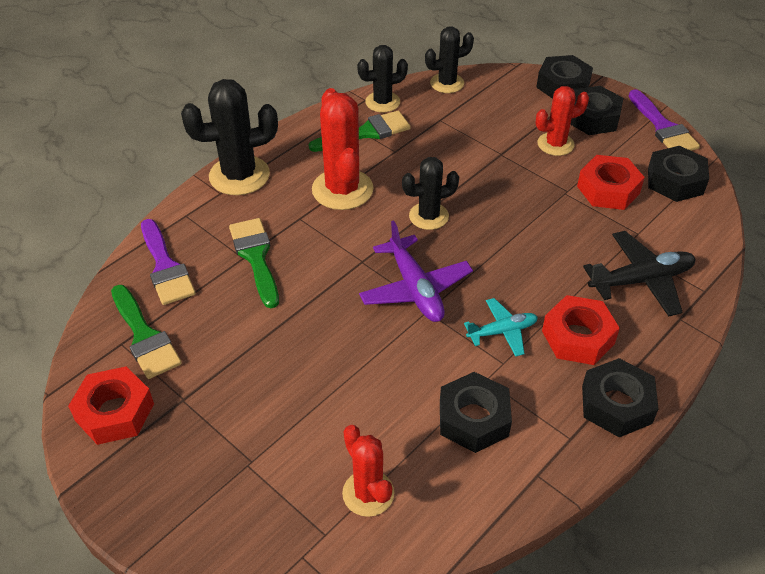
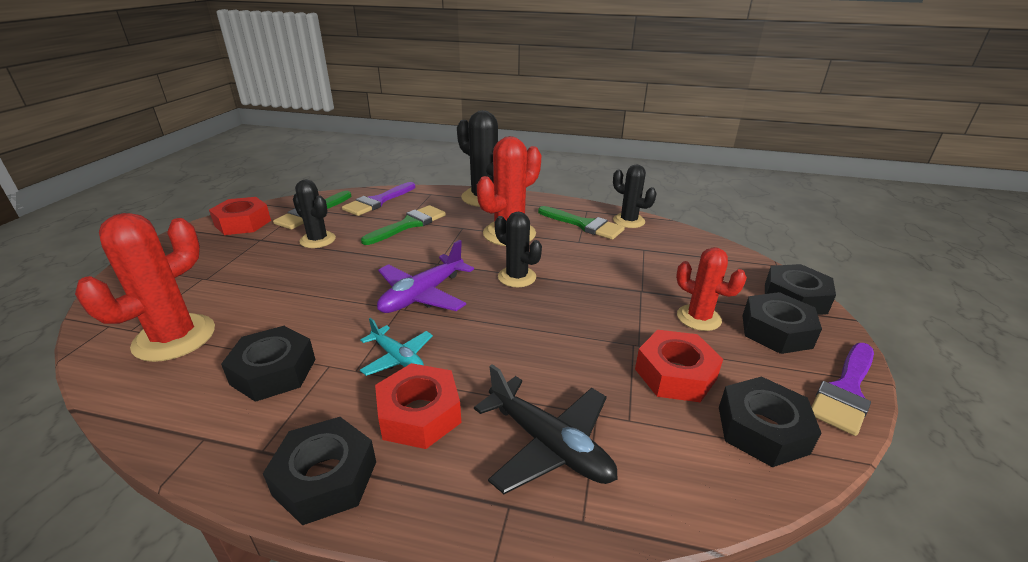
camera: 60 degrees right, 15 degrees down
red cactus [342,425,394,517] -> red cactus [75,213,215,362], size x1.59
black cactus [425,27,474,93] -> black cactus moved to [293,179,336,248]

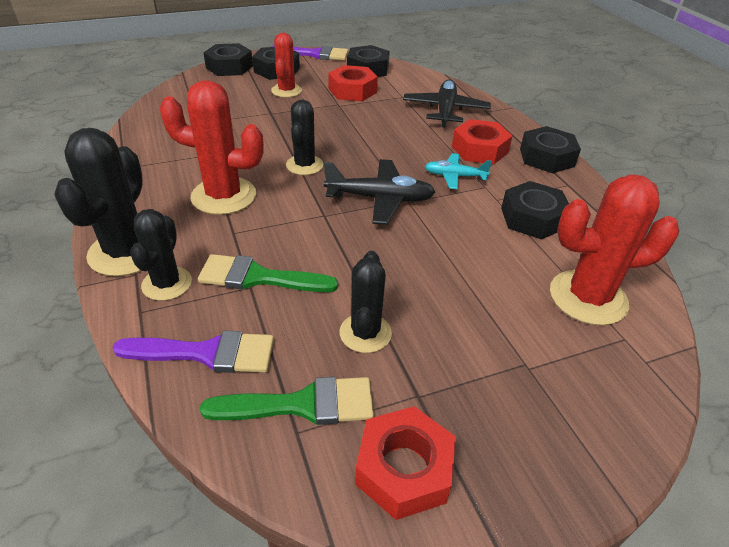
camera: 125 degrees left, 10 degrees up
turquoise plane [360,318,433,376] -> turquoise plane turned 90 degrees counterclockwise [425,153,492,189]
purple plane [377,240,474,313] -> black plane [324,159,435,225]
green brush [538,206,625,240] -> none
black cactus [613,164,657,228] -> black cactus moved to [130,209,192,301]

